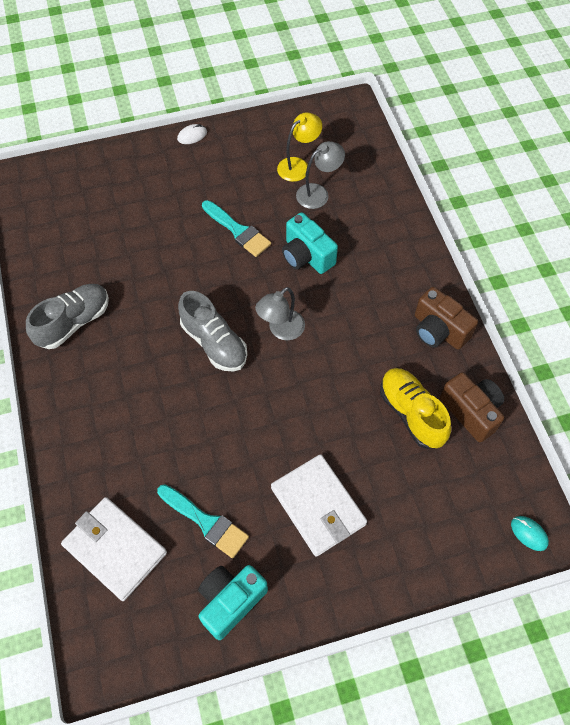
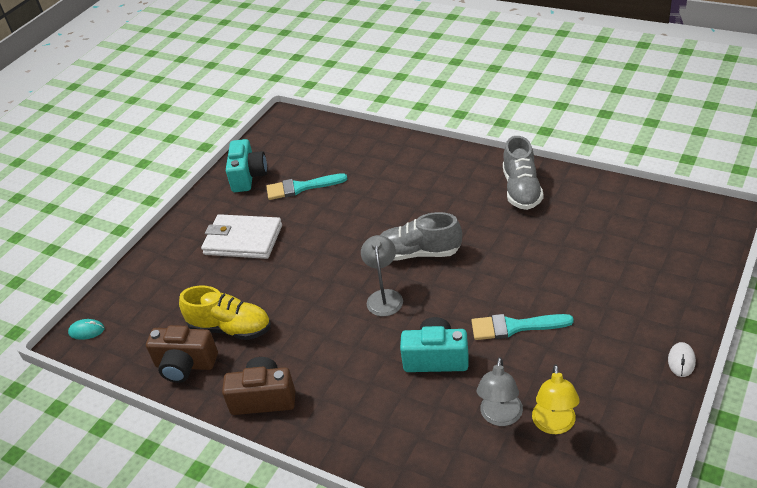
camera: 140 degrees right, 20 degrees down
white wallet [61,497,167,601] -> none

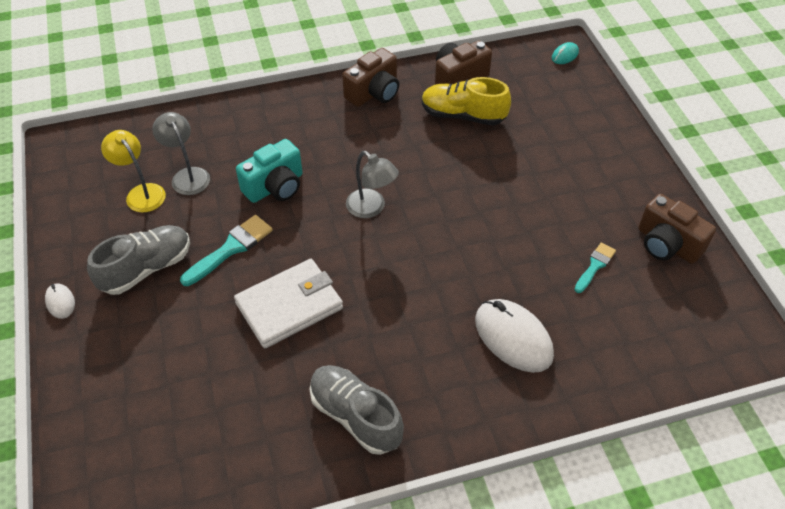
camera: 130 degrees right, 10 degrees up
yellow shoe [179,286,271,340] -> yellow shoe turned 45 degrees clockwise [422,77,511,126]
white wallet [201,214,282,259] -> white wallet moved to [234,259,343,348]
turquoise camera [226,139,267,192] -> brown camera [638,194,716,264]
turquoise brush [266,173,347,200] -> turquoise brush [574,243,616,293], size x0.63
grey shoe [380,212,462,261] -> grey shoe moved to [87,225,190,295]
none -> white mouse [475,299,554,373]

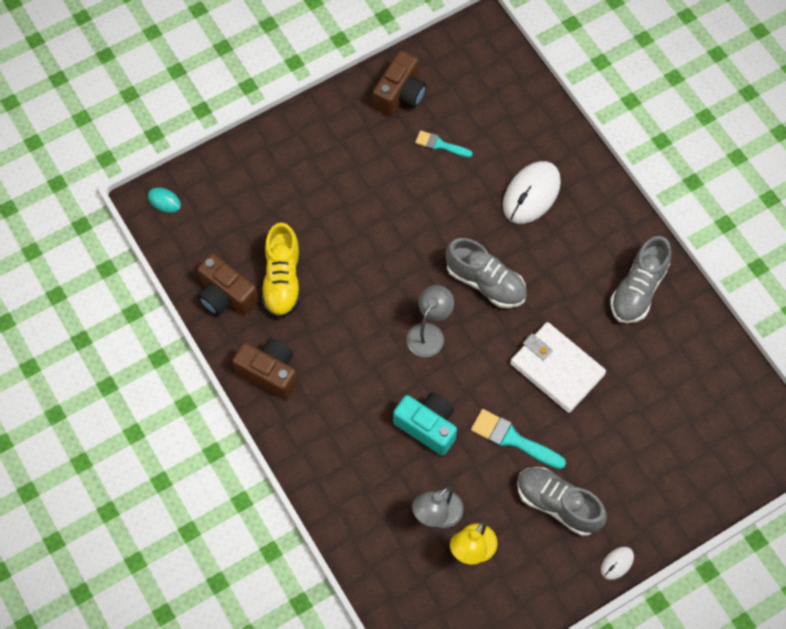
camera: 105 degrees left, 15 degrees up
none -> grey shoe [445,238,527,308]

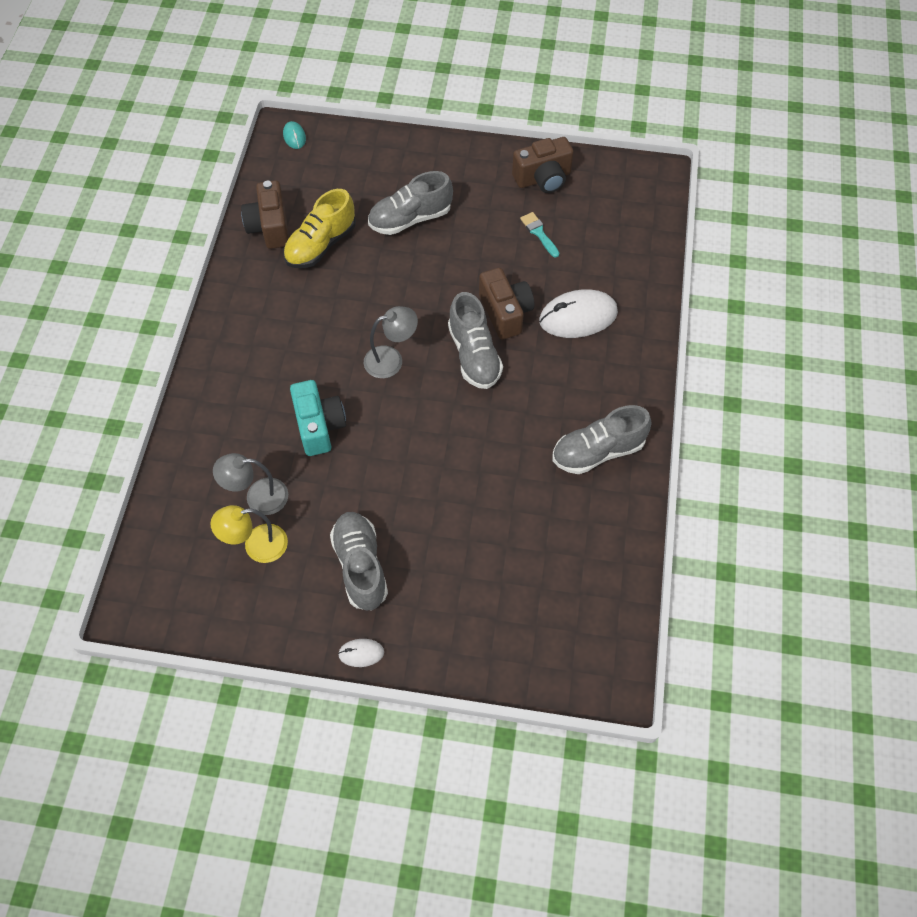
camera: 40 degrees right, 5 degrees down
brown camera [232,338,298,399] -> brown camera moved to [479,268,534,339]
turquoise brush [471,409,566,469] -> none
white wallet [510,322,606,413] -> none
none -> grey shoe [368,171,453,235]

